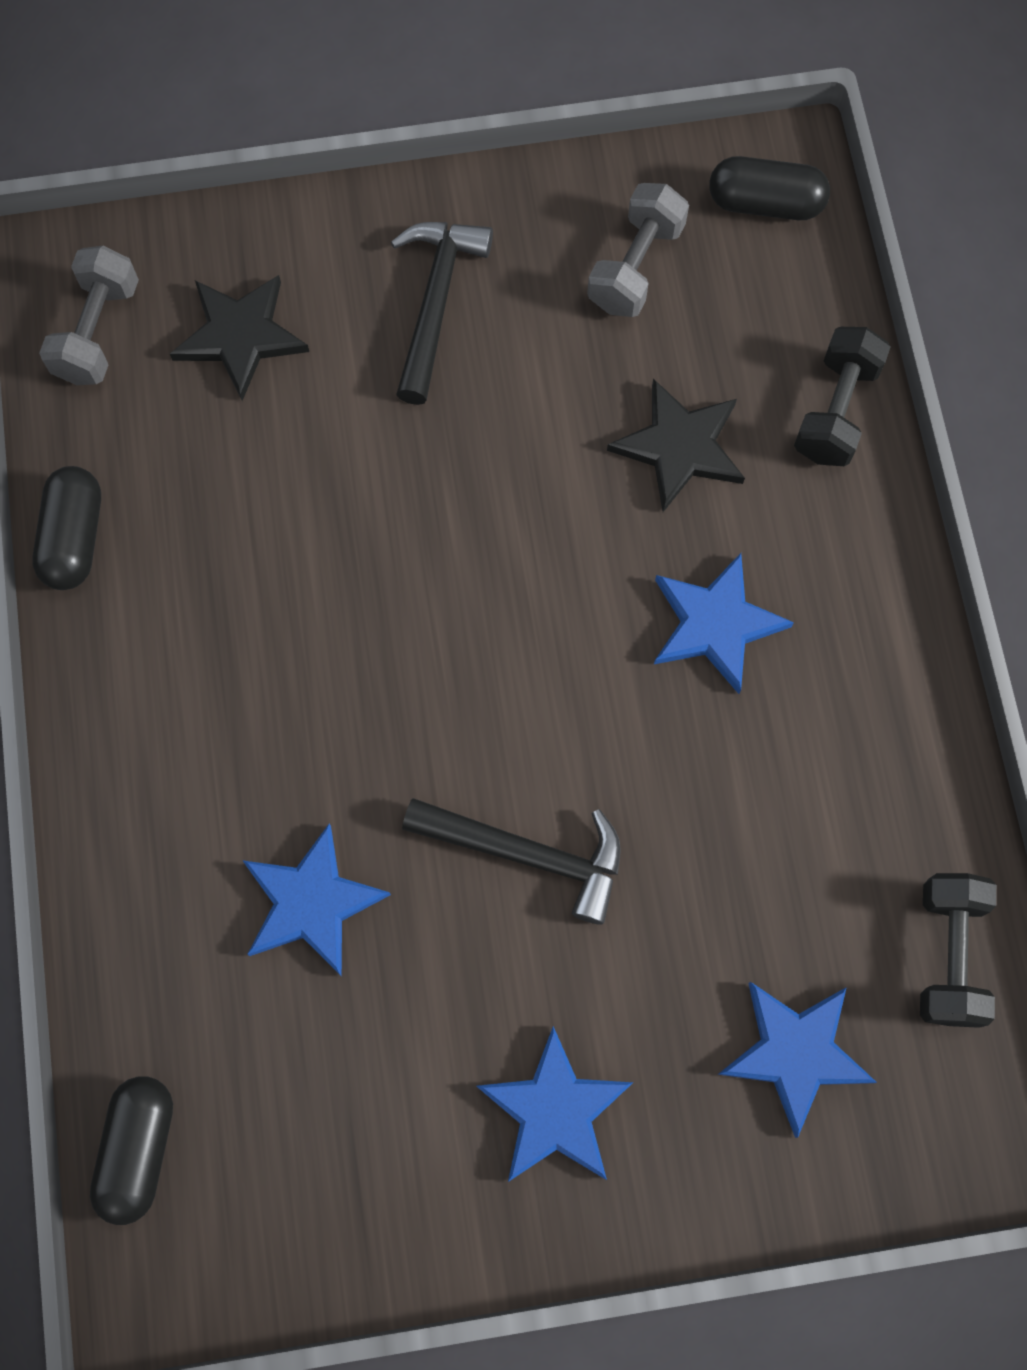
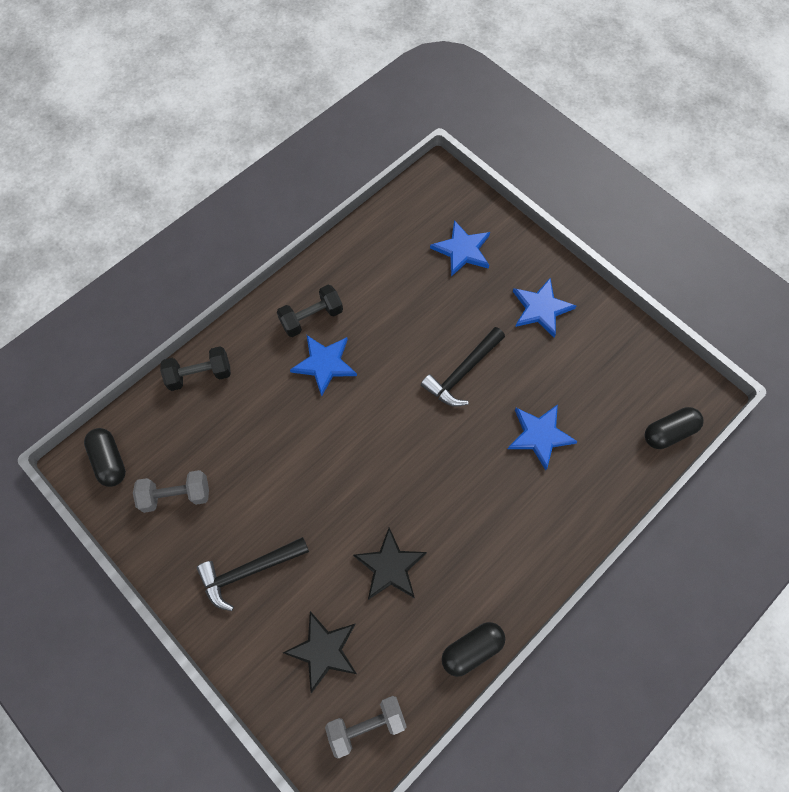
camera: 125 degrees left, 5 degrees down
black hammer [402,798,621,925] -> black hammer turned 120 degrees counterclockwise [421,327,505,407]
black star [607,379,745,512] -> black star moved to [353,528,427,600]
black dumbbell [920,873,996,1028] -> black dumbbell moved to [277,285,343,337]

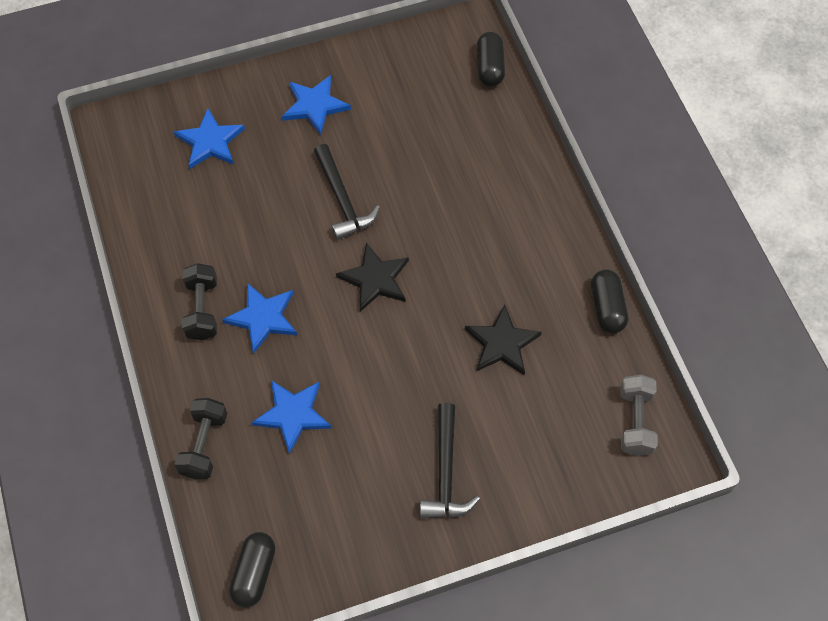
camera: 65 degrees left, 5 degrees down
black capsule [84,428,126,487] -> black capsule turned 75 degrees counterclockwise [229,532,275,608]
grey dumbbell [133,470,209,513] -> none
black star [283,611,357,693] -> black star moved to [336,243,409,312]
blue star [508,404,578,470] -> blue star moved to [251,380,332,454]

